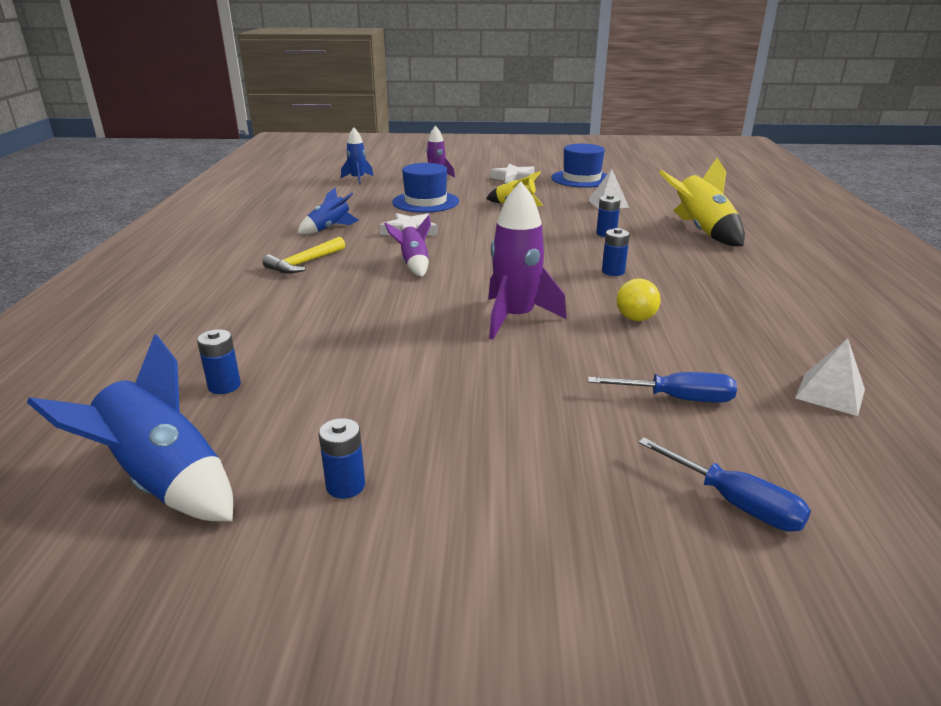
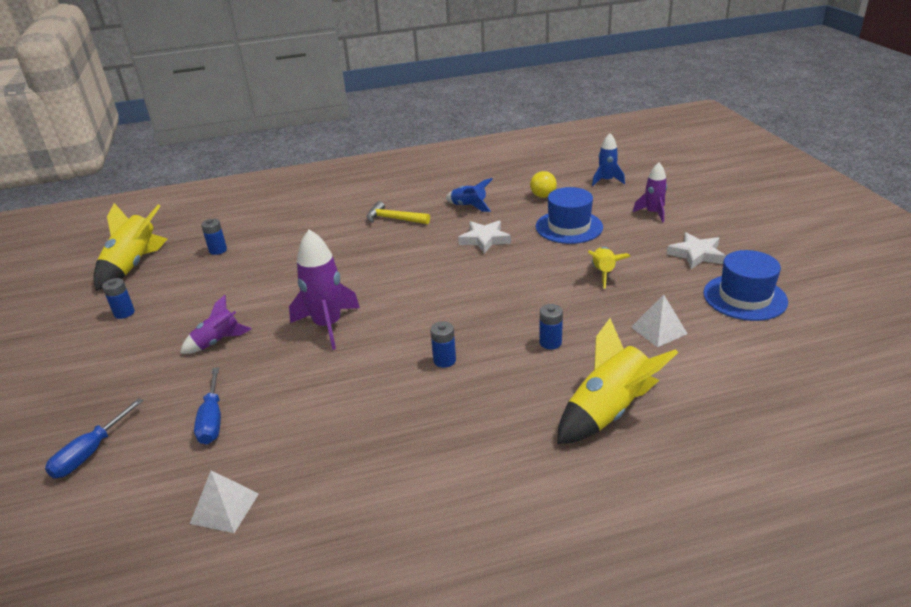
camera: 75 degrees right, 5 degrees up
blue rocket [27,334,233,521] -> yellow rocket [93,203,167,291]
purple rocket [385,215,431,277] -> purple rocket moved to [180,295,252,354]
yellow ball [617,278,661,321] -> yellow ball moved to [530,171,557,198]

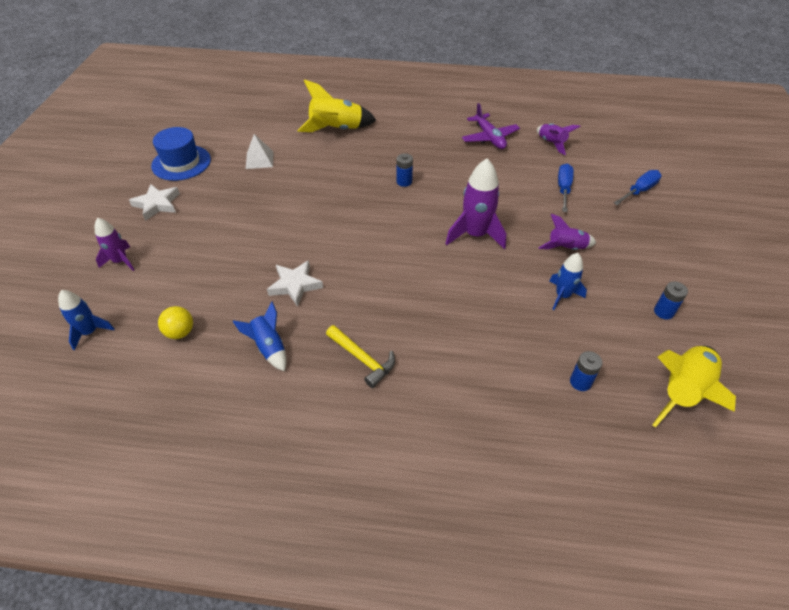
camera: 160 degrees left, 15 degrees up
white pyramid [190,470,259,533] -> purple rocket [537,123,581,155]
blue hat [536,187,603,244] -> none
blue battery [539,304,563,349] -> none
yellow rocket [588,247,631,289] -> none
none -> purple plane [462,103,520,149]
none -> blue rocket [549,253,587,310]

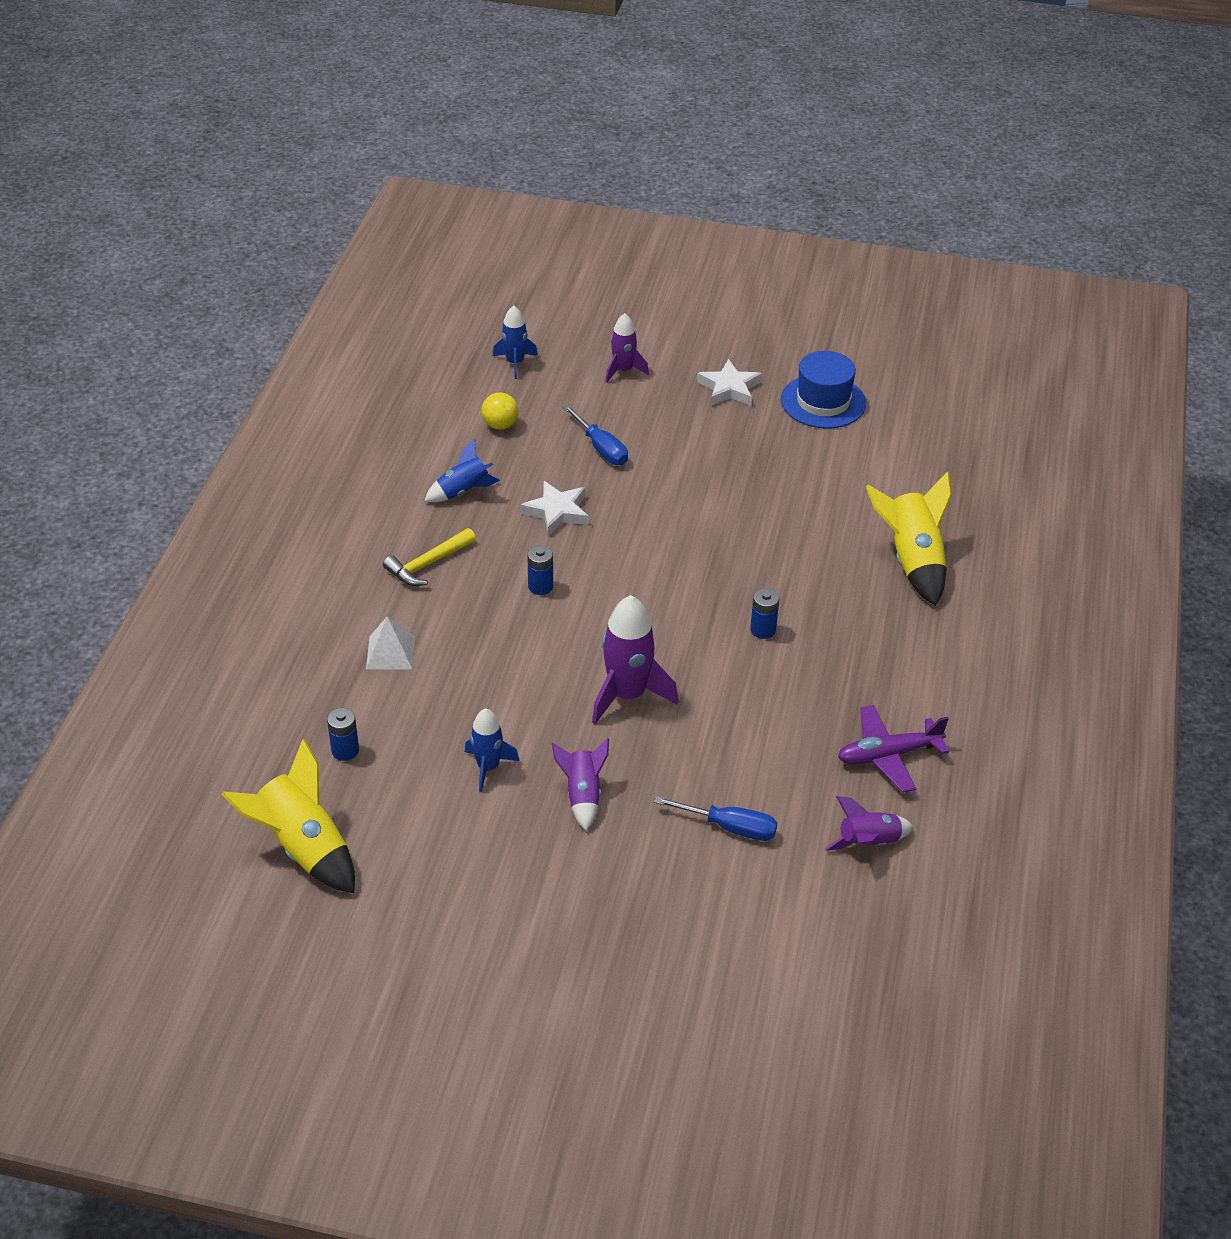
camera: 95 degrees right, 5 degrees down
white pyramid [246,134,274,169] -> white pyramid moved to [366,616,415,670]
blue screwdriver [614,170,662,205] -> blue screwdriver moved to [563,405,628,465]
blue battery [654,281,688,319] -> blue battery moved to [527,545,553,595]

